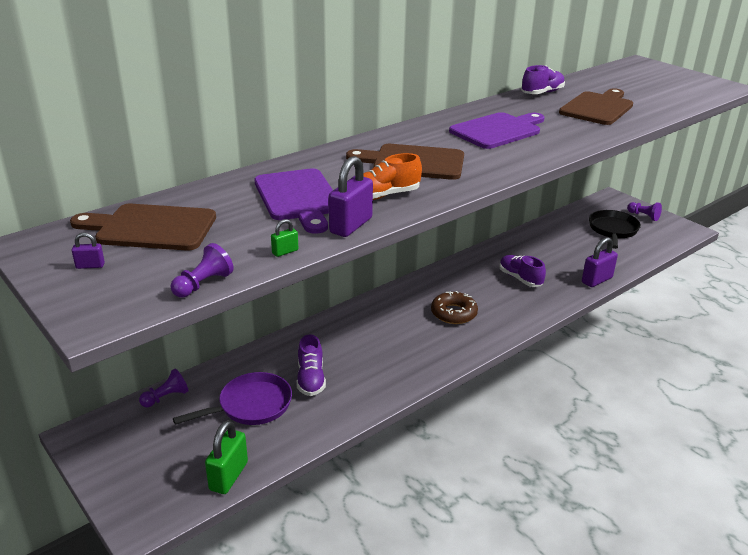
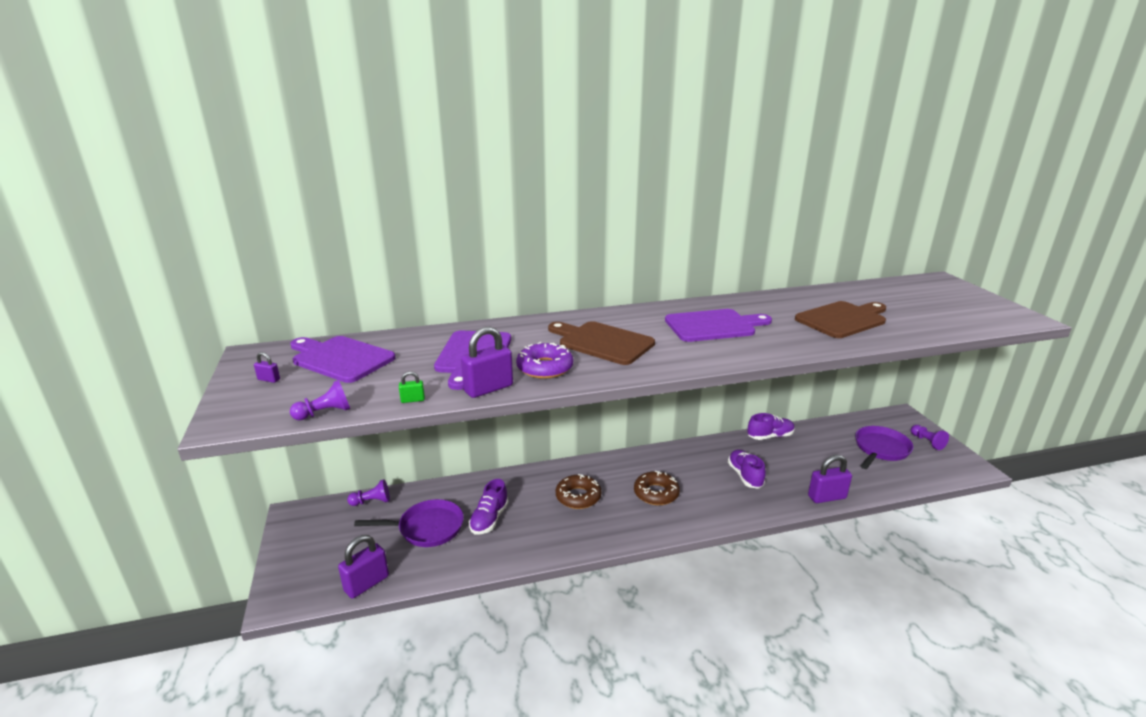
camera: 25 degrees right, 5 degrees down
brown cutting board [70,204,216,251] -> purple cutting board [290,336,396,383]
green padlock [205,420,248,494] -> purple padlock [338,535,389,599]
orange shoe [363,153,422,200] -> purple donut [516,342,573,379]
purple shoe [521,65,565,94] -> purple shoe moved to [747,413,795,440]
black pan [589,210,641,249] -> purple pan [855,426,913,469]
none -> brown donut [556,474,602,509]

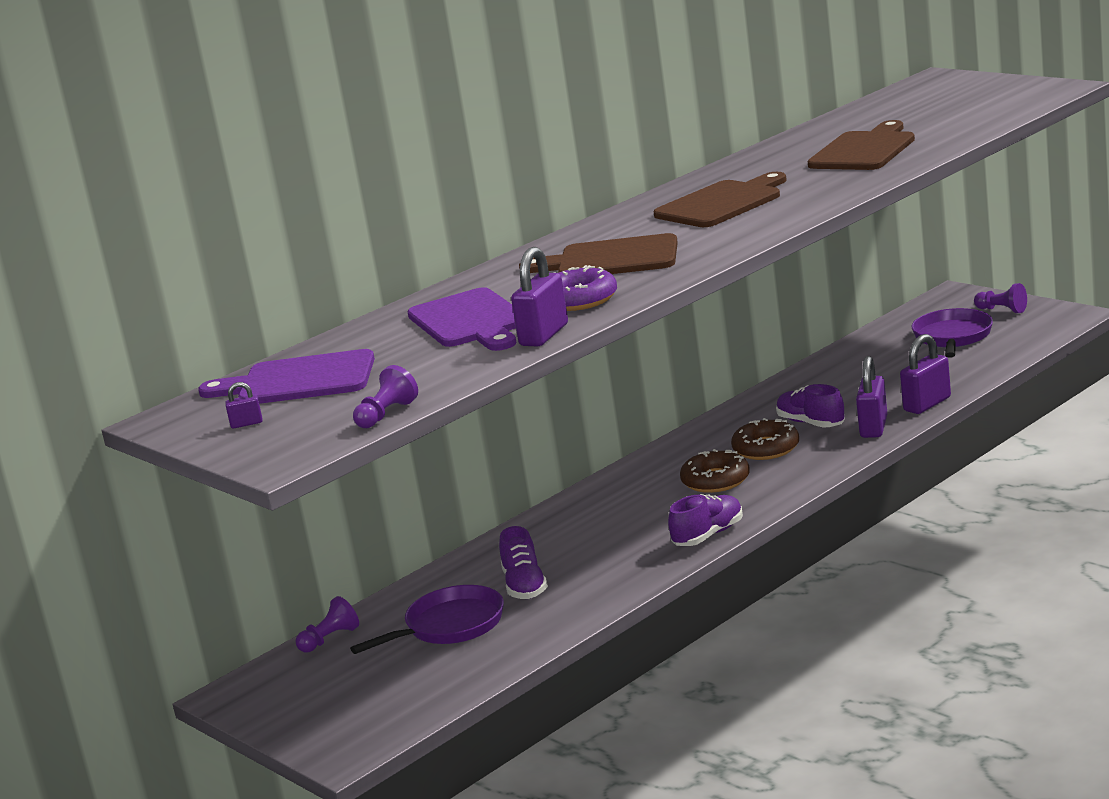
camera: 25 degrees left, 5 degrees down
purple padlock [338,535,389,599] -> purple padlock moved to [856,356,887,438]
green padlock [399,371,425,403] -> none
brown donut [556,474,602,509] -> brown donut moved to [731,418,799,460]
purple cutting board [665,309,772,342] -> brown cutting board [653,172,787,227]
purple shoe [747,413,795,440] -> purple shoe moved to [668,494,743,546]

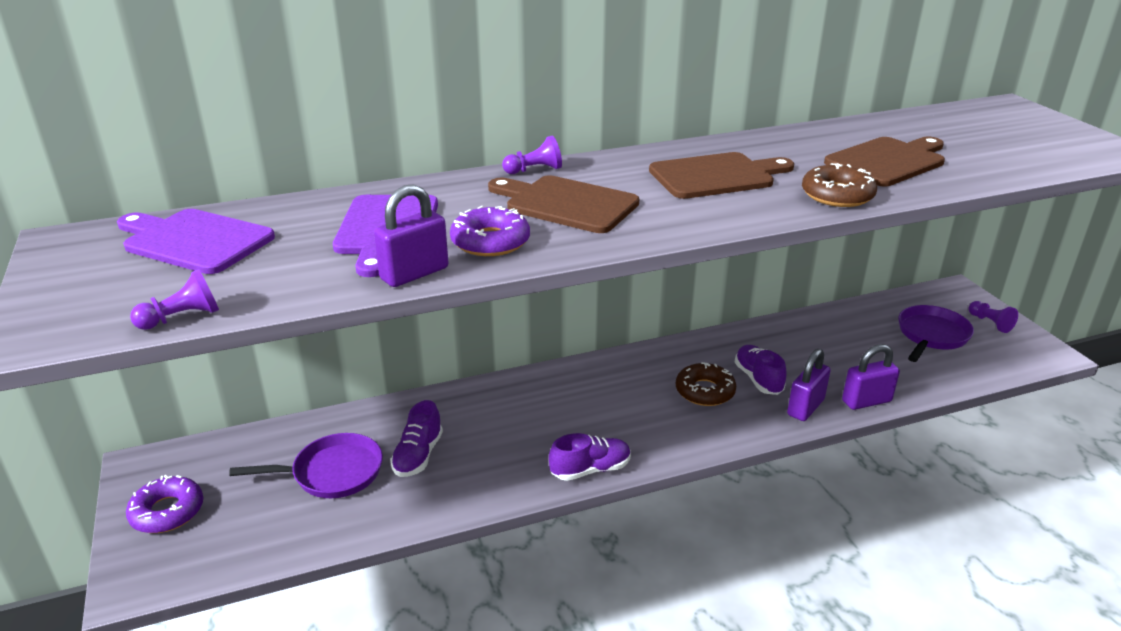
camera: 20 degrees right, 10 degrees up
purple padlock [225,382,263,429] -> none
purple pawn [296,596,359,653] -> purple pawn moved to [502,136,562,174]
brown donut [680,449,750,493] -> brown donut moved to [802,163,877,207]
none -> purple donut [126,475,203,533]

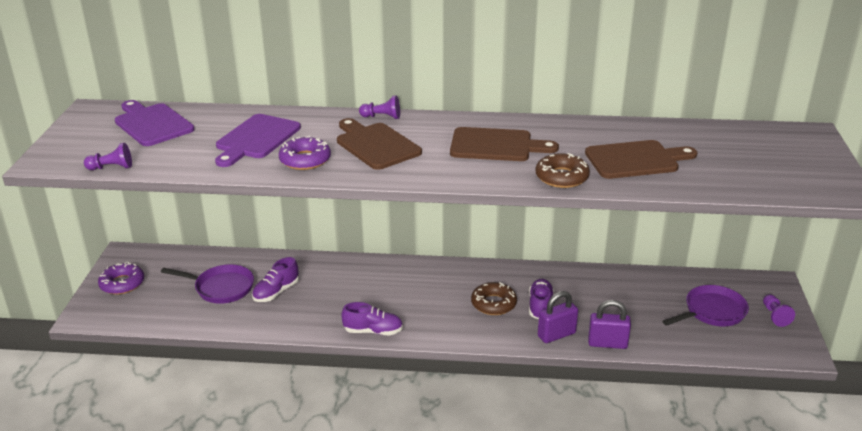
camera: 25 degrees right, 0 degrees up
purple padlock [374,184,449,287] -> none

